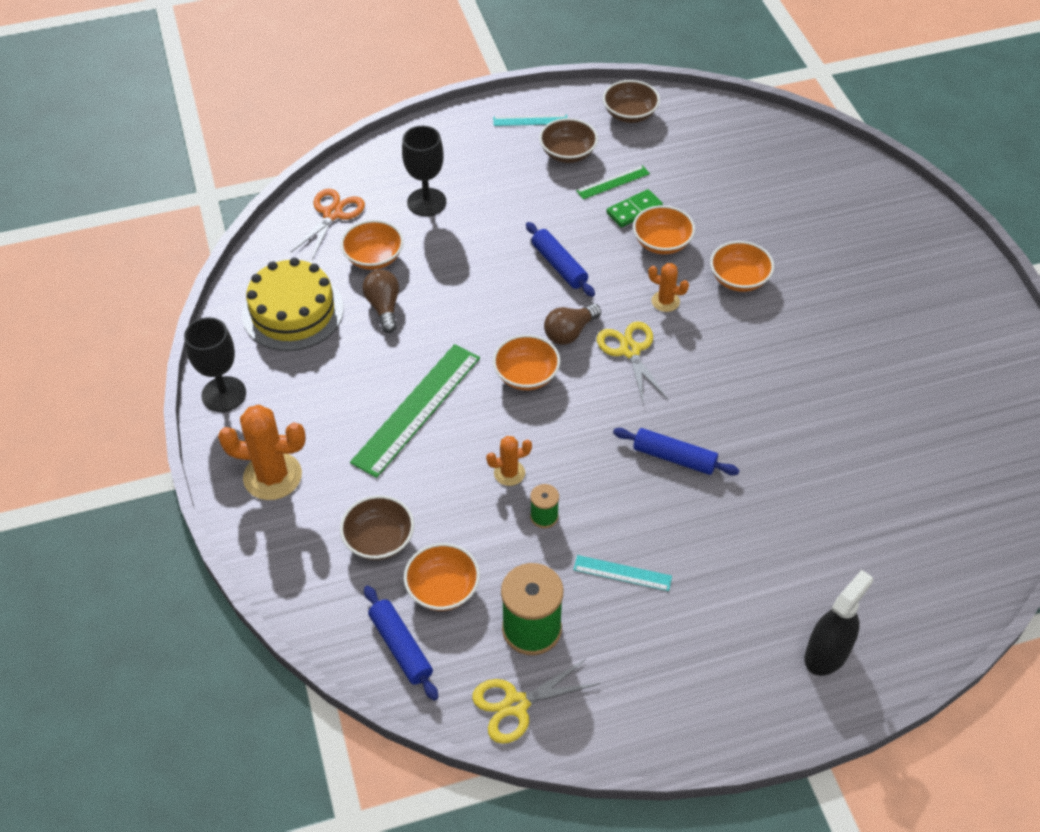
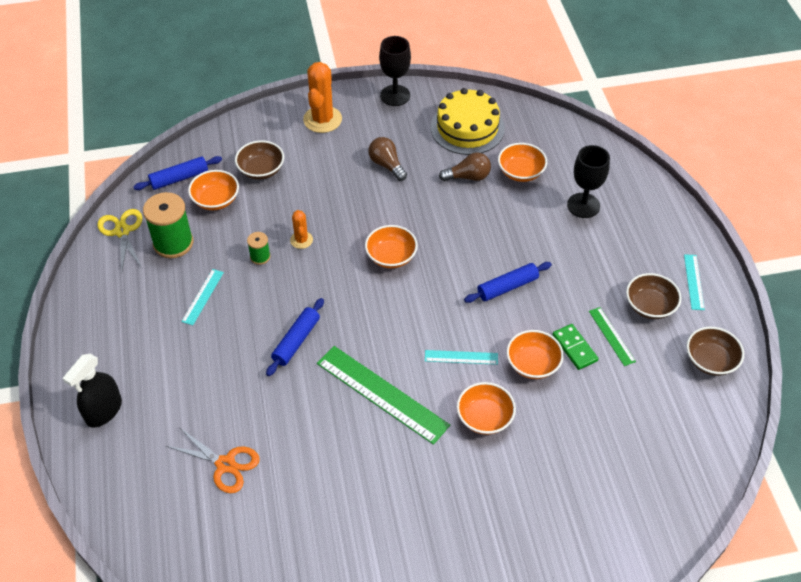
camera: 95 degrees right, 0 degrees up
orange scissors [291,189,365,260] -> orange scissors moved to [166,428,260,493]
green ruler [350,344,480,478] -> green ruler moved to [317,346,450,445]
brown light bulb [544,304,601,345] -> brown light bulb moved to [368,137,407,181]
yellow scissors [597,321,668,406] -> none
orange cactus [648,263,689,312] -> turquoise ruler [425,350,498,365]
black spray bottle [805,570,873,676] -> black spray bottle turned 75 degrees clockwise [62,354,122,428]

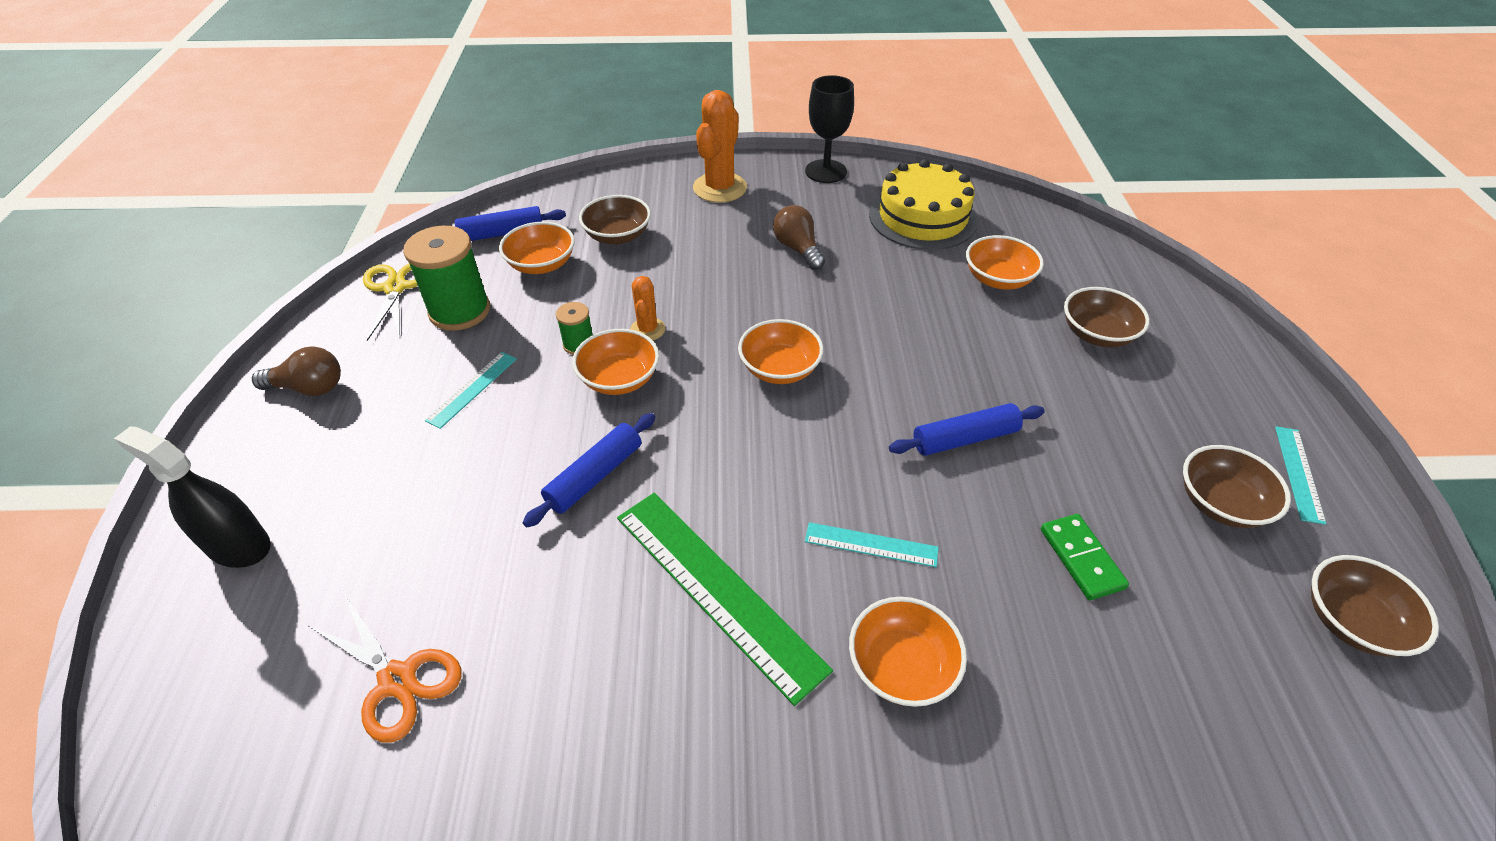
camera: 10 degrees right, 5 degrees down
black spray bottle [62,354,122,428] -> black spray bottle turned 75 degrees clockwise [114,426,271,568]
brown light bulb [439,153,491,181] -> brown light bulb moved to [252,347,341,396]
orange bowl [506,330,564,379] -> orange bowl moved to [572,329,659,395]
black goblet [567,145,610,218] -> brown bowl [1064,287,1150,347]
green ruler [589,307,636,366] -> none

